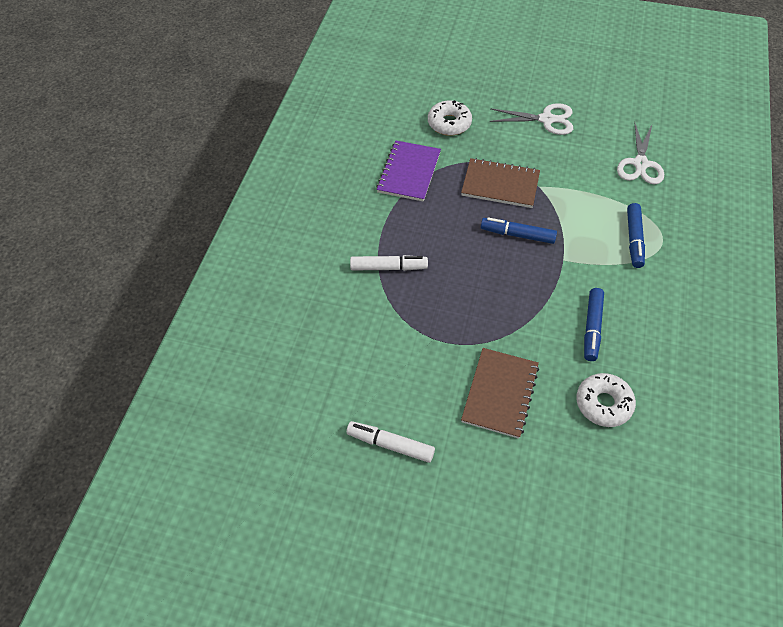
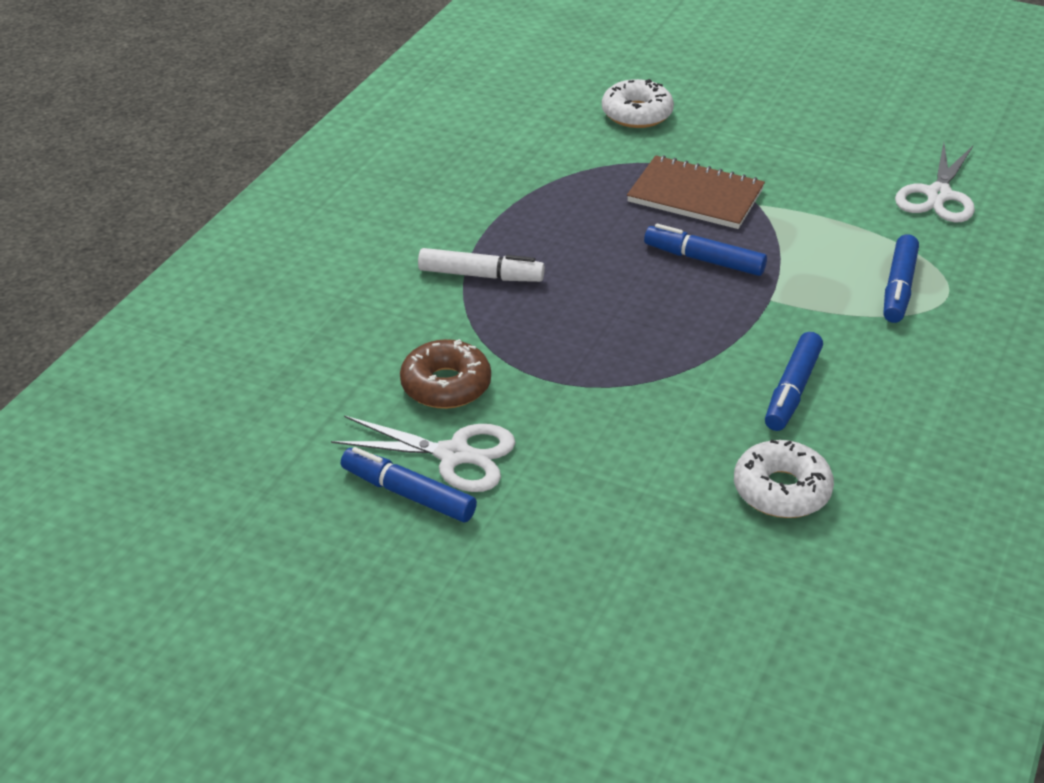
camera: 10 degrees right, 15 degrees down
white marker [346,421,435,463] -> blue marker [341,447,477,522]
purple notebook [376,141,441,202] -> none
brown notebook [461,348,539,439] -> none
white scissors [490,103,573,135] -> white scissors moved to [331,416,516,492]
none -> brown donut [400,339,491,409]

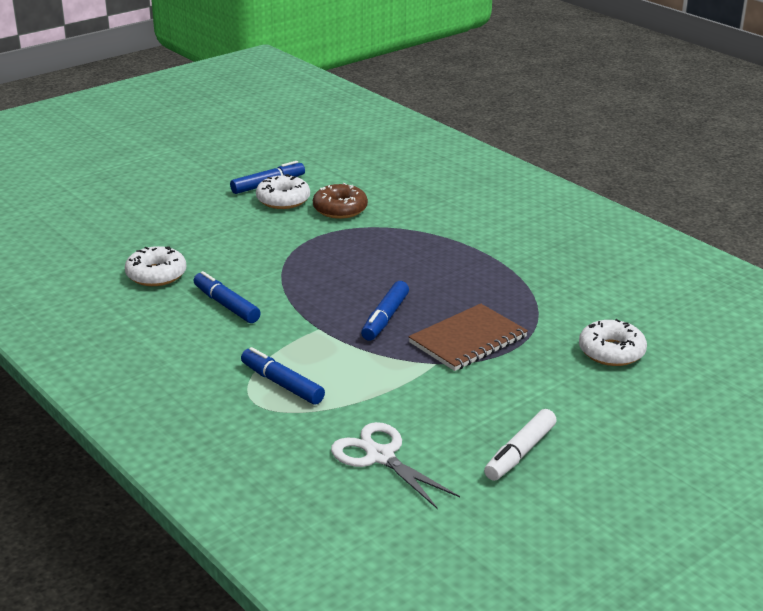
camera: 115 degrees right, 10 degrees down
white scissors [331,416,516,492] -> white donut [256,174,310,209]
white marker [418,248,545,282] -> white marker moved to [484,409,557,481]
blue marker [644,224,767,276] -> blue marker turned 150 degrees clockwise [361,281,409,341]

